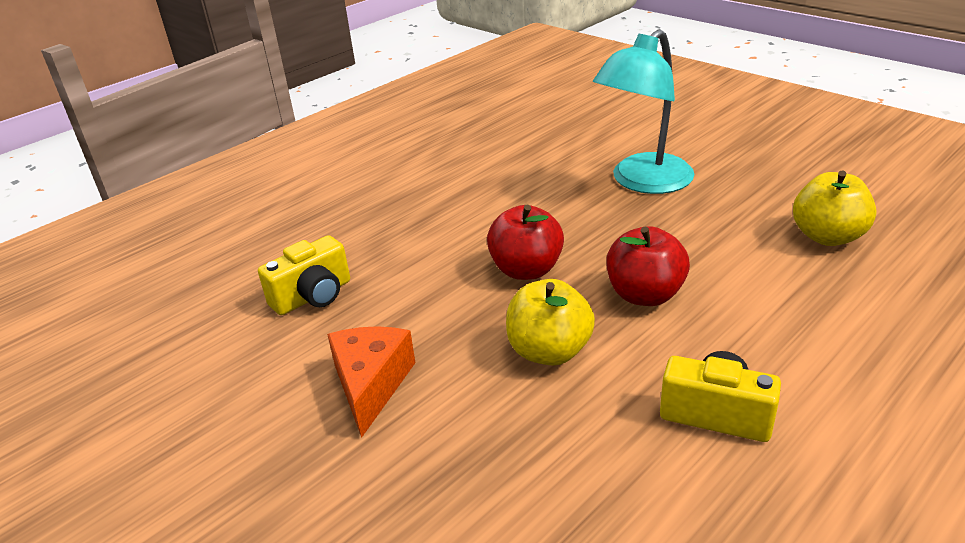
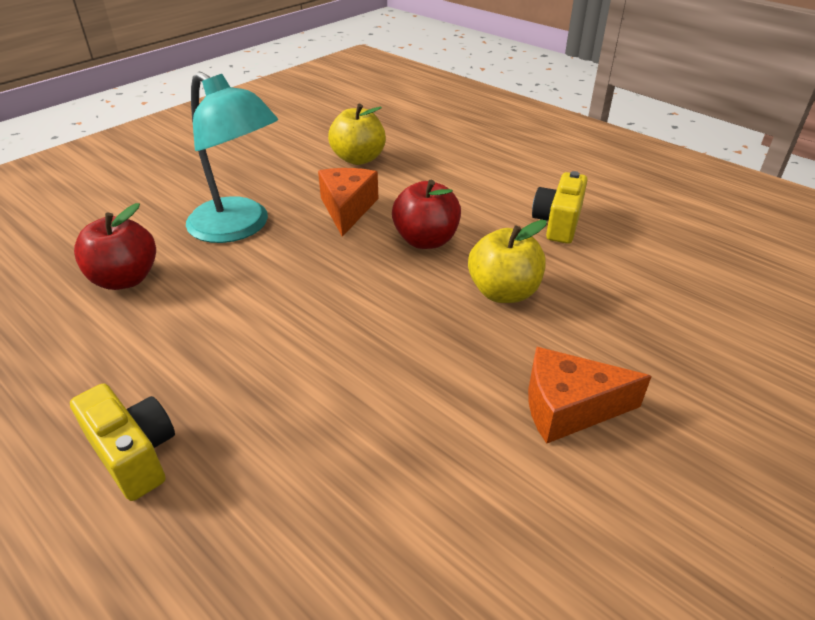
camera: 95 degrees left, 5 degrees up
yellow camera [258,235,350,315] -> yellow camera moved to [70,383,175,501]
red apple [487,205,564,280] -> red apple moved to [74,203,156,290]
none -> orange cheese [318,168,378,237]

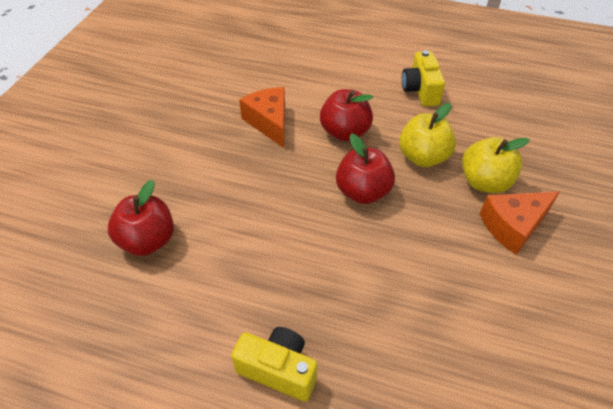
camera: 25 degrees left, 10 degrees up
turquoise lamp [186,72,278,243] -> none
yellow apple [328,104,386,165] -> yellow apple moved to [462,137,530,193]
none -> red apple [336,133,395,204]

